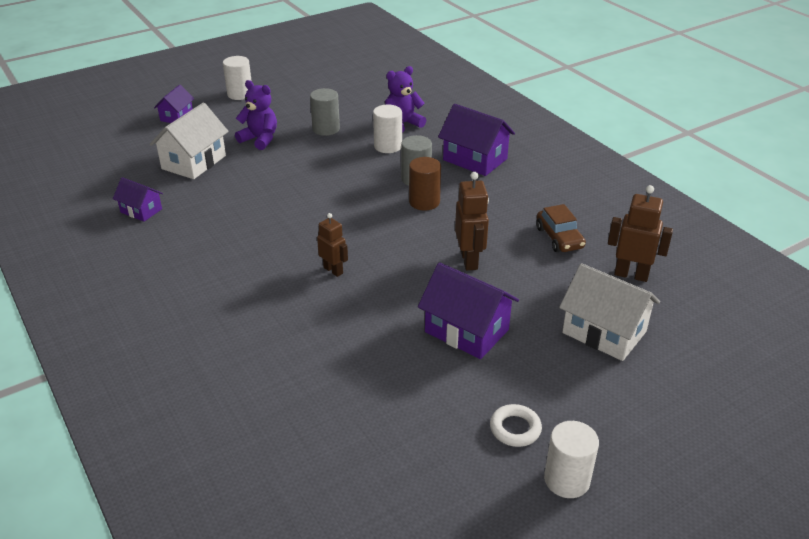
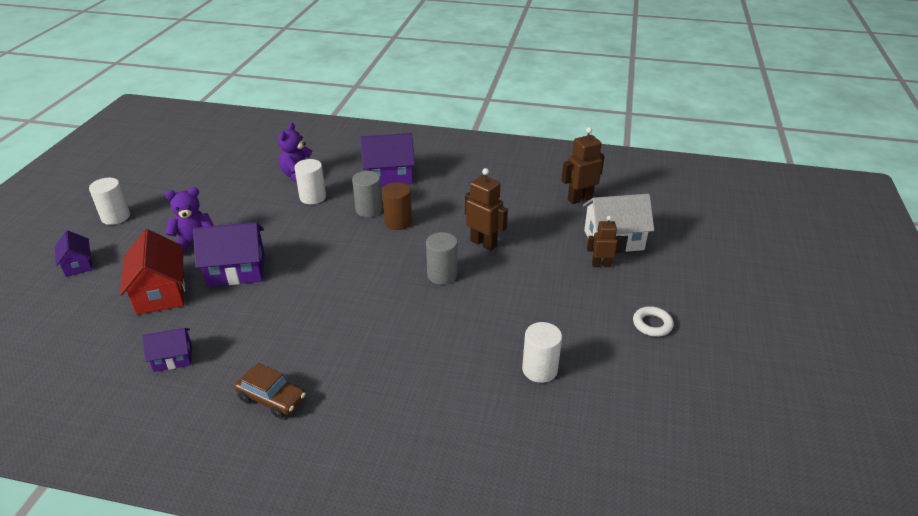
camera: 45 degrees left, 0 degrees up
white house [150,103,229,179] -> red house [120,229,185,315]
grey cylinder [310,88,340,136] -> grey cylinder moved to [426,232,458,285]
brown robot [317,213,348,277] -> brown robot moved to [587,216,622,267]
purple house [418,262,519,359] -> purple house moved to [193,222,265,287]
brown car [536,204,586,252] -> brown car moved to [234,363,306,418]
white cylinder [544,421,599,498] -> white cylinder moved to [522,322,562,383]

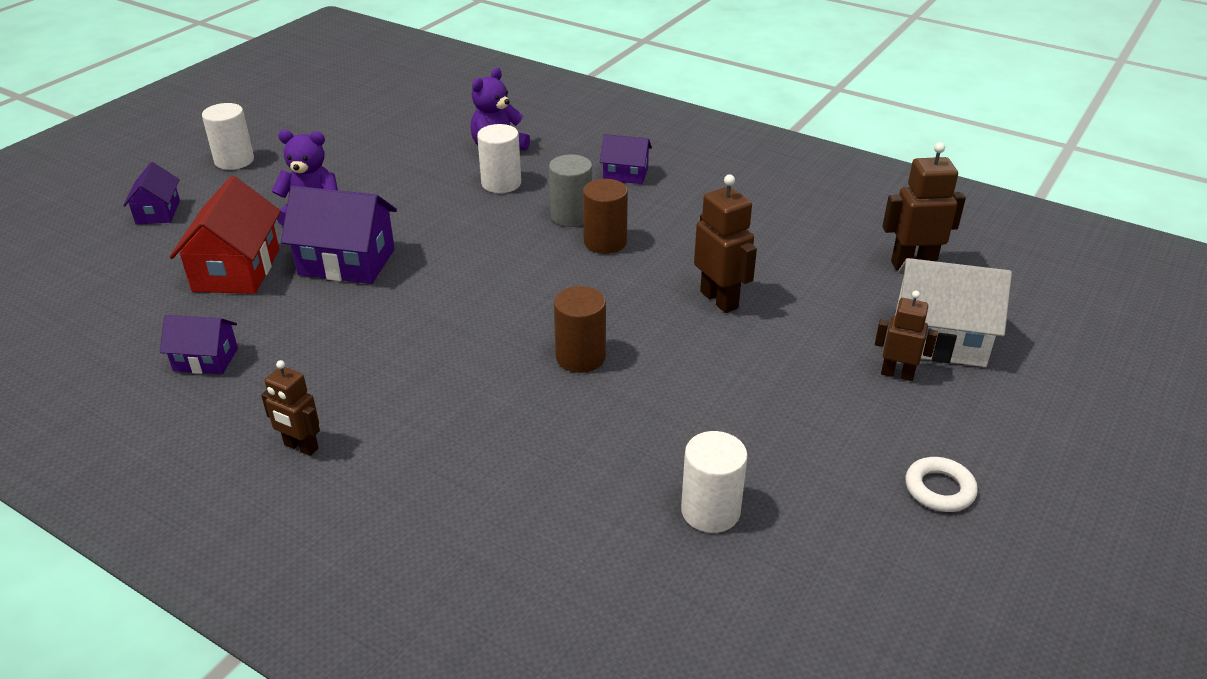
camera: 20 degrees right, 0 degrees up
brown car [234,363,306,418] -> brown robot [261,360,320,456]
purple house [360,133,415,186] -> purple house [600,134,652,184], size x0.58
grey cylinder [426,232,458,285] -> none
none -> brown cylinder [554,286,606,373]

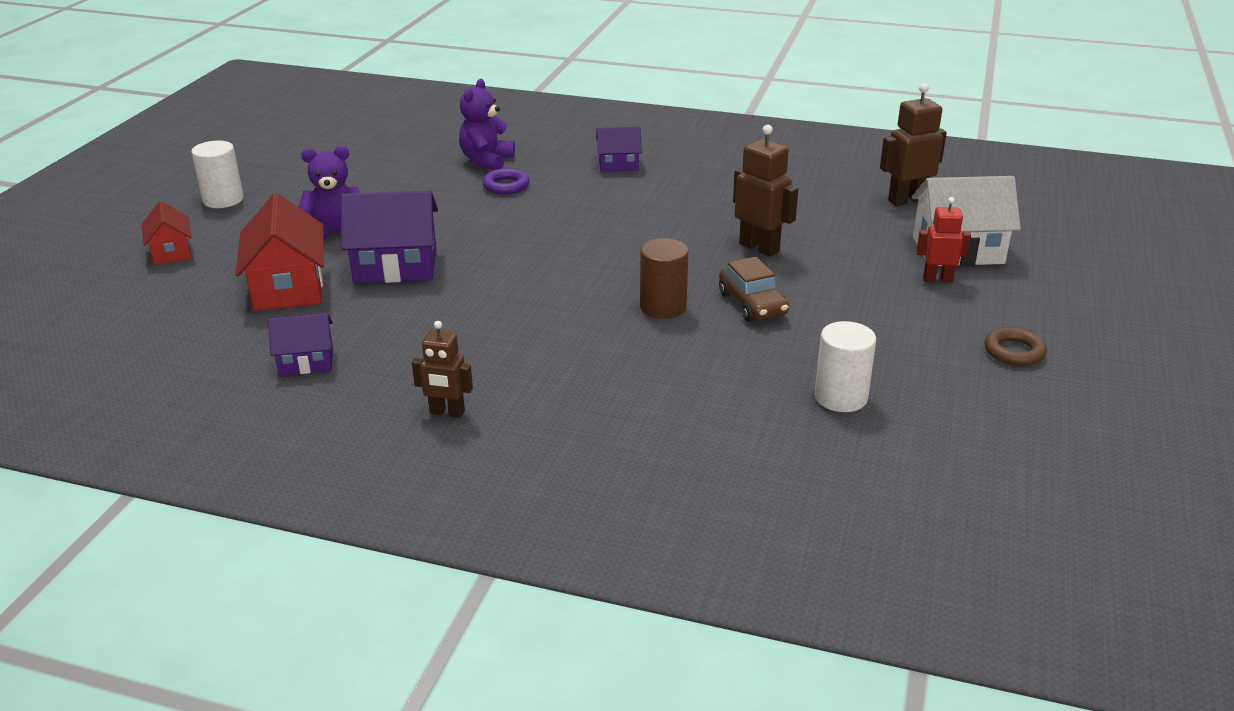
camera: 15 degrees left, 5 degrees down
purple house [123,162,180,224] -> red house [142,201,192,265]
white cylinder [477,124,521,193] -> purple ring [483,168,529,195]
grey cylinder [549,154,592,227] -> none
brown cylinder [583,179,628,254] -> none
brown robot [875,291,938,381] -> red robot [916,197,971,282]
white ring [905,457,978,512] -> brown ring [984,327,1047,366]
none -> brown car [719,257,789,322]

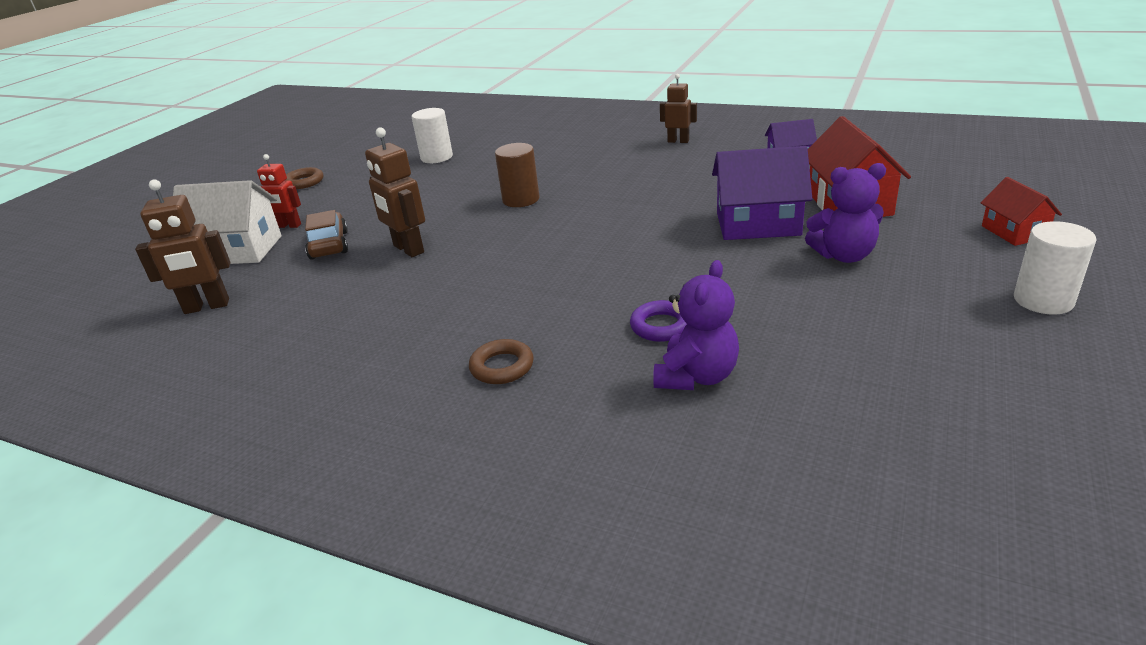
camera: 170 degrees left, 0 degrees up
purple house [596,126,642,172] -> brown ring [469,339,534,384]
brown car [719,257,789,322] -> brown car moved to [305,210,348,260]

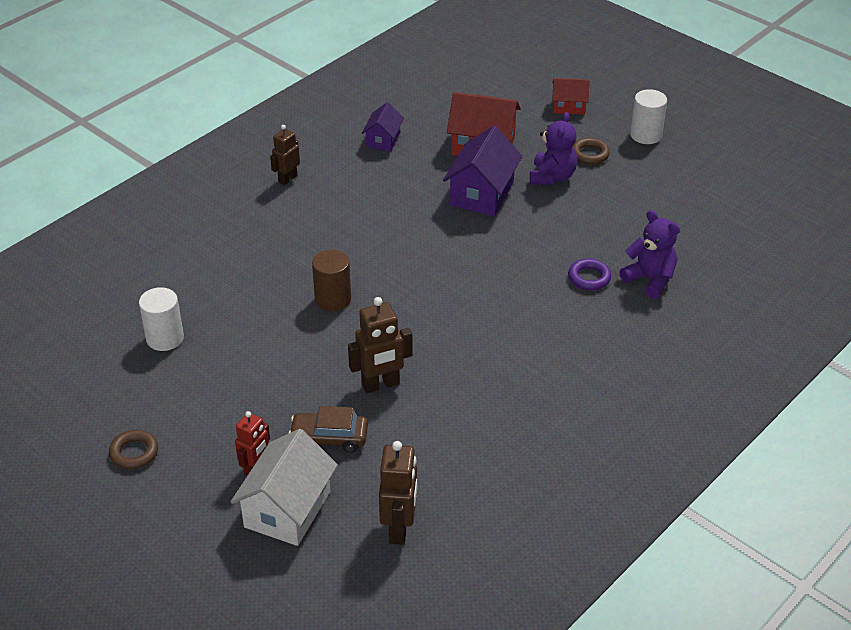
camera: 75 degrees left, 10 degrees up
brown ring [469,339,534,384] -> brown ring moved to [573,138,610,165]

